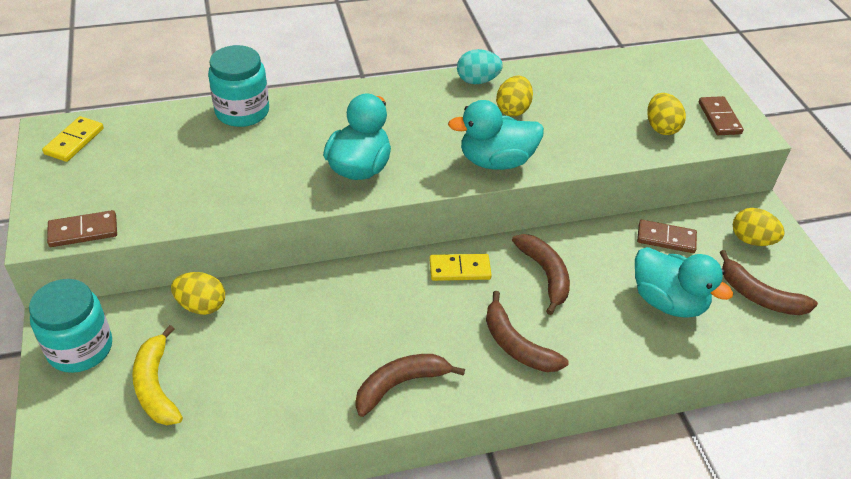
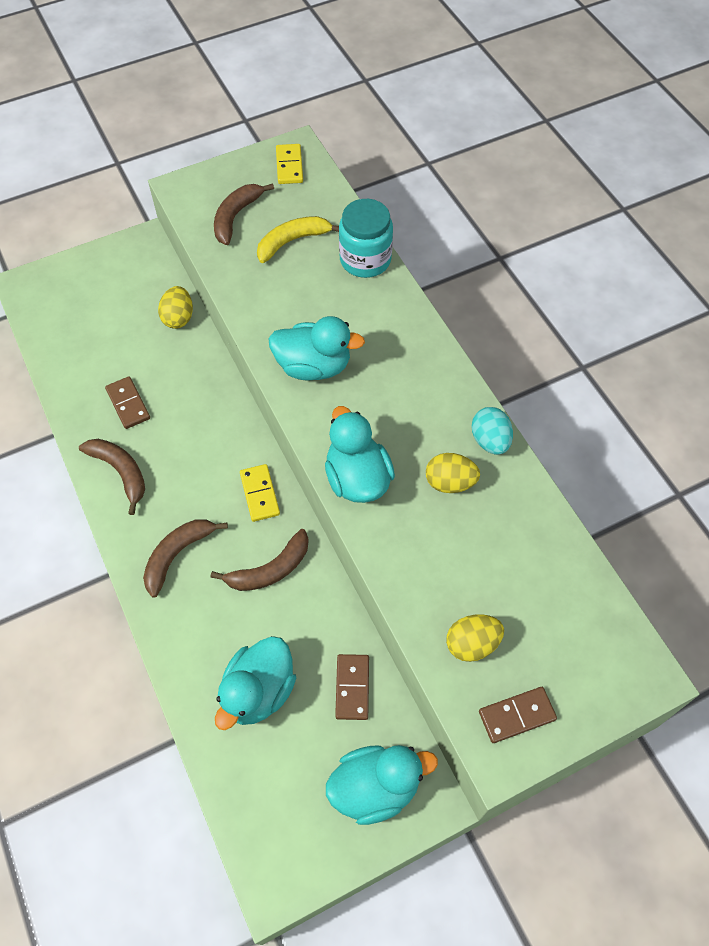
camera: 80 degrees right, 15 degrees up
turquoise jar [29,279,112,373] -> none
yellow domino [42,116,104,162] -> yellow domino turned 75 degrees clockwise [276,144,303,184]
brown domino [47,210,117,247] -> brown domino moved to [105,376,150,429]
yellow banana [132,325,183,425] -> yellow banana moved to [257,216,339,263]
brown banana [720,250,818,315] -> brown banana moved to [214,183,274,245]
yellow egg [733,208,785,246] -> turquoise duck [326,745,438,825]

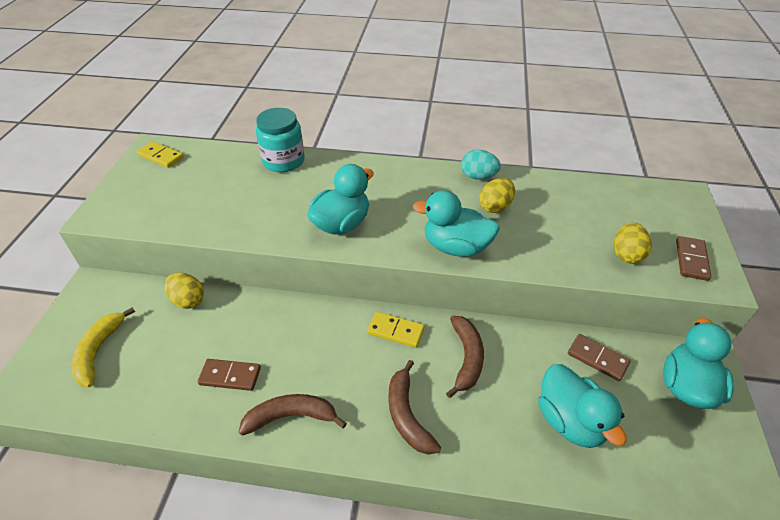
camera: 55 degrees left, 15 degrees down
brown banana [214,183,274,245] -> none
yellow banana [257,216,339,263] -> yellow banana moved to [71,307,135,387]

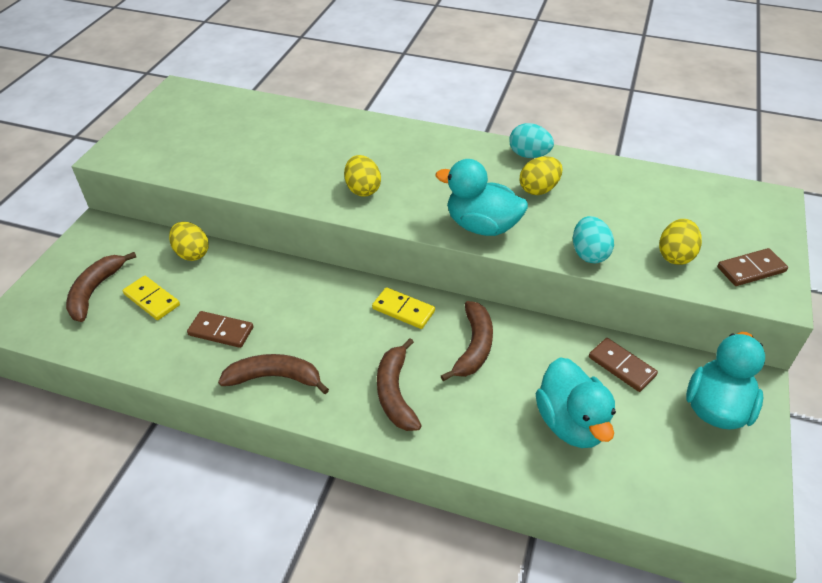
camera: 10 degrees right, 0 degrees up
yellow banana [71,307,135,387] -> brown banana [66,252,136,322]
yellow domino [137,141,183,168] -> yellow domino moved to [123,276,180,320]
turquoise jar [256,108,305,172] -> none
turquoise duck [307,164,374,235] -> yellow egg [344,155,381,197]
brown domino [676,236,711,281] -> brown domino turned 45 degrees clockwise [717,248,788,286]
none -> turquoise egg [573,216,614,263]

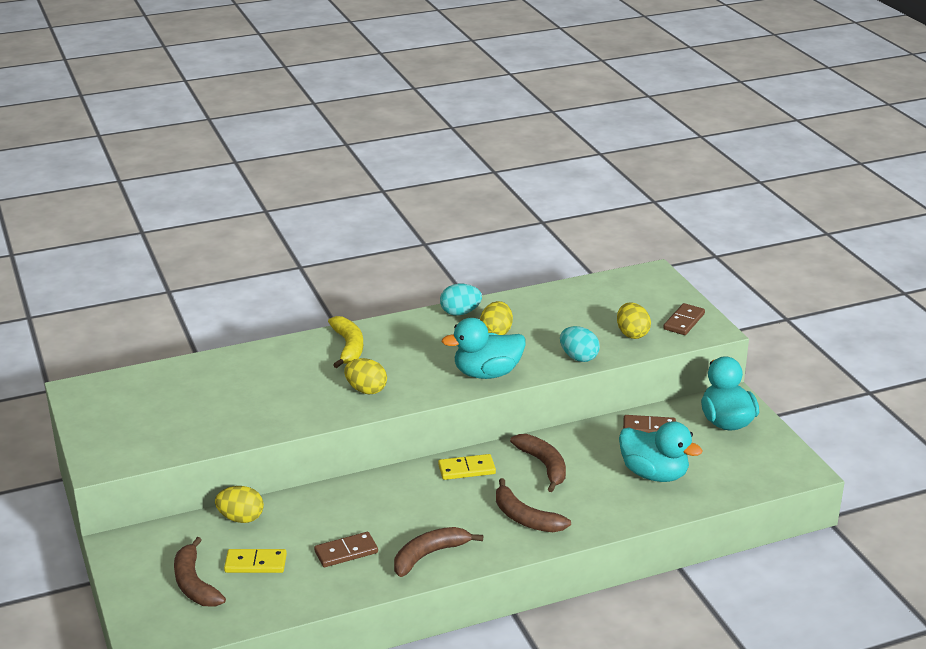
camera: 40 degrees left, 15 degrees down
none -> yellow banana [328,316,363,368]

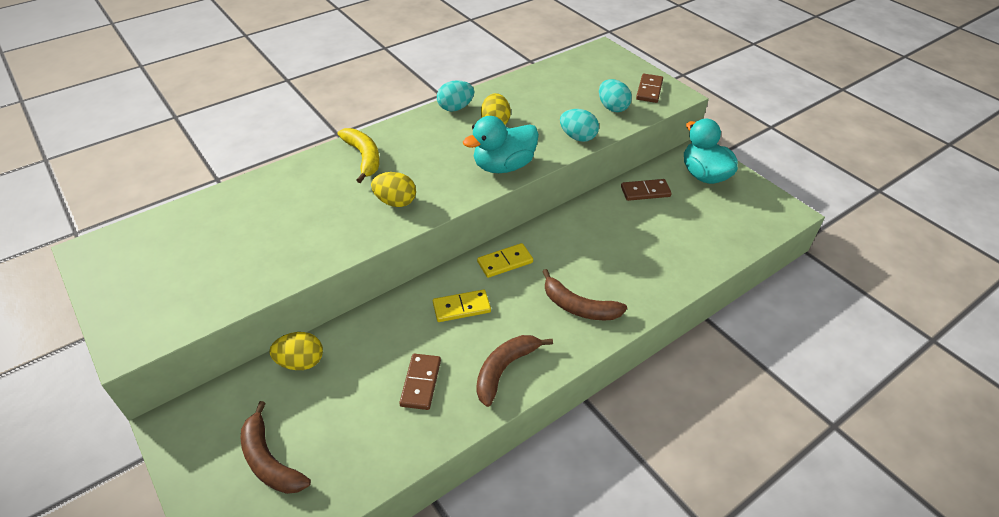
camera: 15 degrees left, 15 degrees up
yellow domino [224,549,287,573] -> yellow domino moved to [433,289,491,322]
brown domino [314,532,378,567] -> brown domino turned 45 degrees counterclockwise [399,354,441,410]
brown banana [510,434,566,492] -> none
yellow egg [617,302,651,339] -> turquoise egg [599,79,632,112]
turquoise duck [619,421,703,482] -> none

